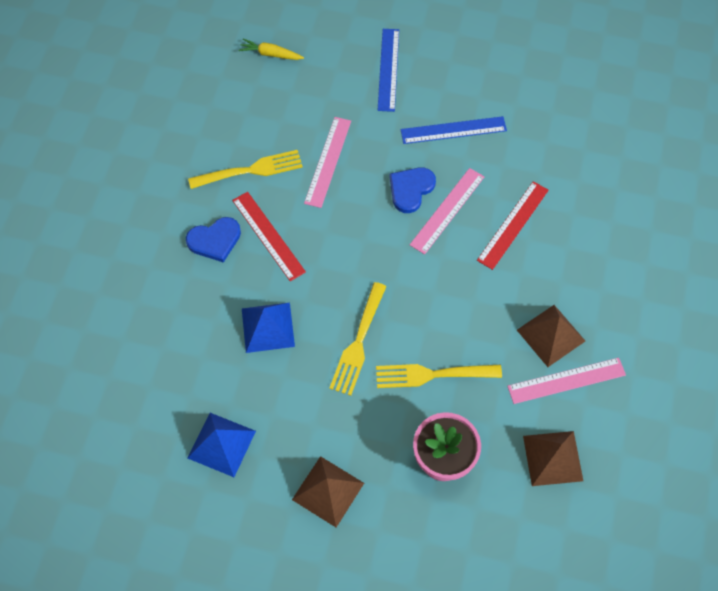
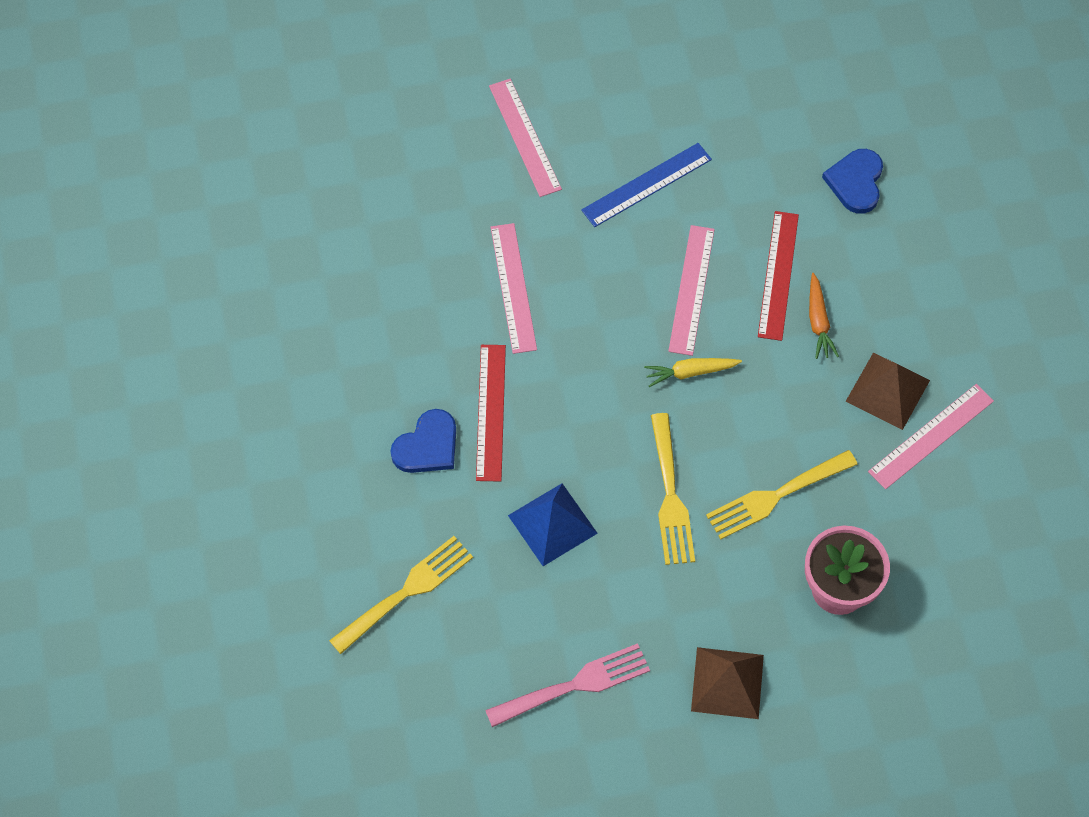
camera: 25 degrees left, 0 degrees up
yellow fork [188,150,303,189] -> yellow fork moved to [329,536,473,654]
blue pyramid [188,413,256,477] -> pink fork [485,643,650,727]
red ruler [232,192,306,281] -> red ruler turned 60 degrees clockwise [476,345,506,481]
yellow carrot [239,39,304,60] -> yellow carrot moved to [644,358,742,387]
blue ruler [378,29,399,112] -> pink ruler [489,79,562,197]
blue heart [389,167,436,213] -> blue heart moved to [822,149,883,214]
brown pyramid [523,431,583,486] -> none
none -> orange carrot [809,273,839,359]

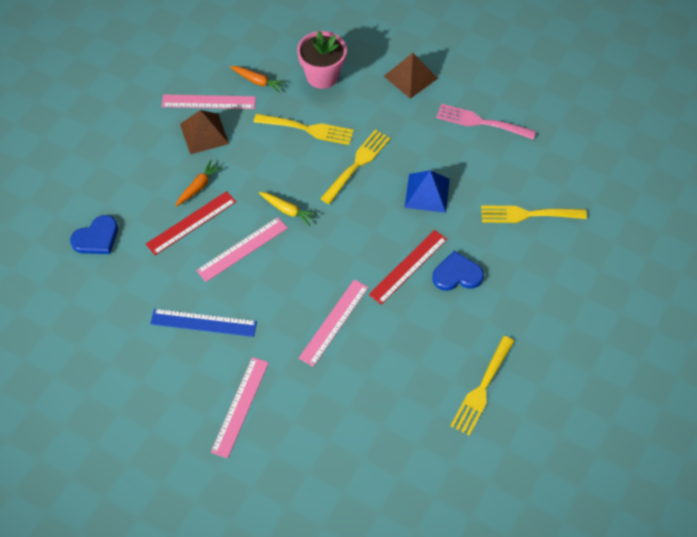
camera: 140 degrees left, 5 degrees down
none -> orange carrot [230,66,286,93]
none -> yellow fork [451,336,515,436]

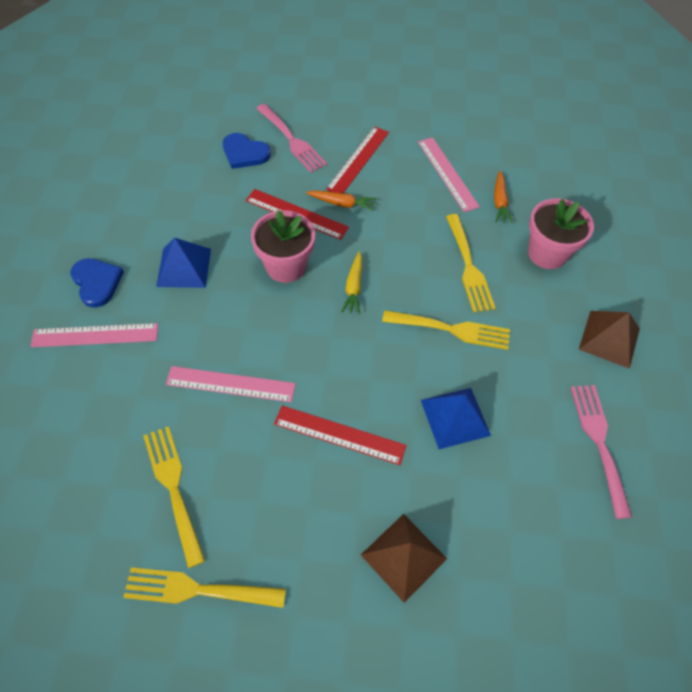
camera: 65 degrees right, 0 degrees up
blue ruler [150,309,257,337] -> blue pyramid [156,238,211,288]
brown pyramid [180,110,229,154] -> brown pyramid moved to [361,514,447,603]
pink ruler [196,217,288,282] -> pink flower pot [251,210,315,283]
blue heart [432,251,484,291] -> blue heart moved to [70,258,124,308]
yellow fork [481,206,587,223] -> yellow fork moved to [143,426,205,568]
none -> pink fork [256,104,327,173]
none -> red ruler [326,126,389,193]

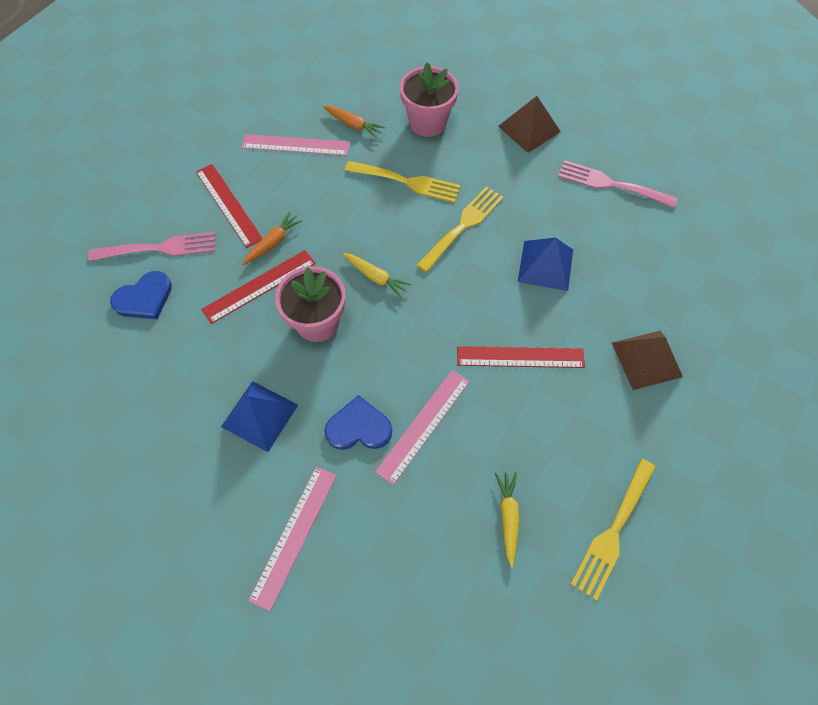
camera: 60 degrees left, 5 degrees up
blue heart [70,258,124,308] -> blue heart moved to [324,395,392,450]
yellow fork [143,426,205,568] -> yellow carrot [495,472,520,568]
red ruler [274,405,407,465] -> red ruler turned 45 degrees clockwise [457,346,585,368]

